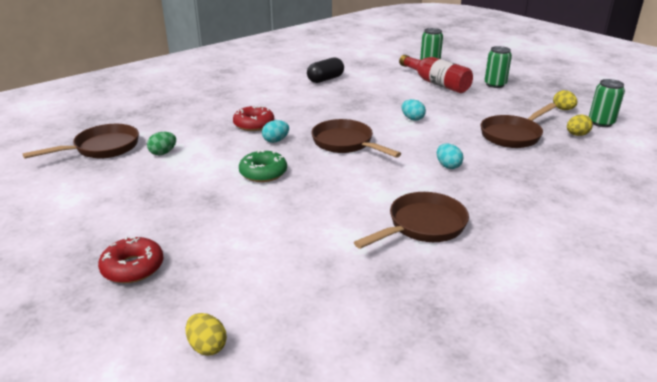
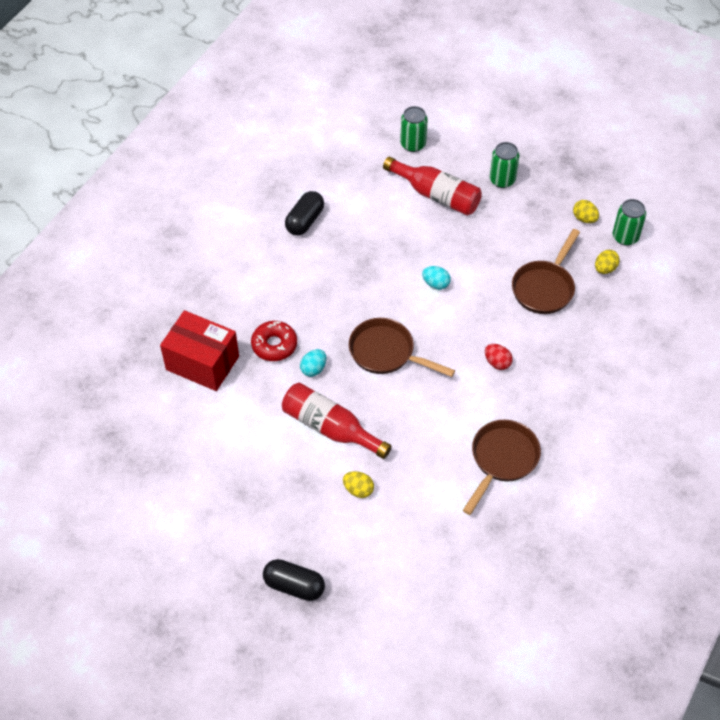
camera: 20 degrees left, 25 degrees up
brown pan [22,124,139,159] -> none
red donut [98,236,164,283] -> black capsule [263,559,325,601]
green egg [147,132,176,155] -> none
yellow egg [186,313,227,356] -> yellow egg moved to [343,471,374,498]
green donut [239,150,287,182] -> red bottle [282,383,392,459]
turquoise egg [437,143,463,169] -> red egg [485,344,513,370]
none -> red box [160,310,239,391]

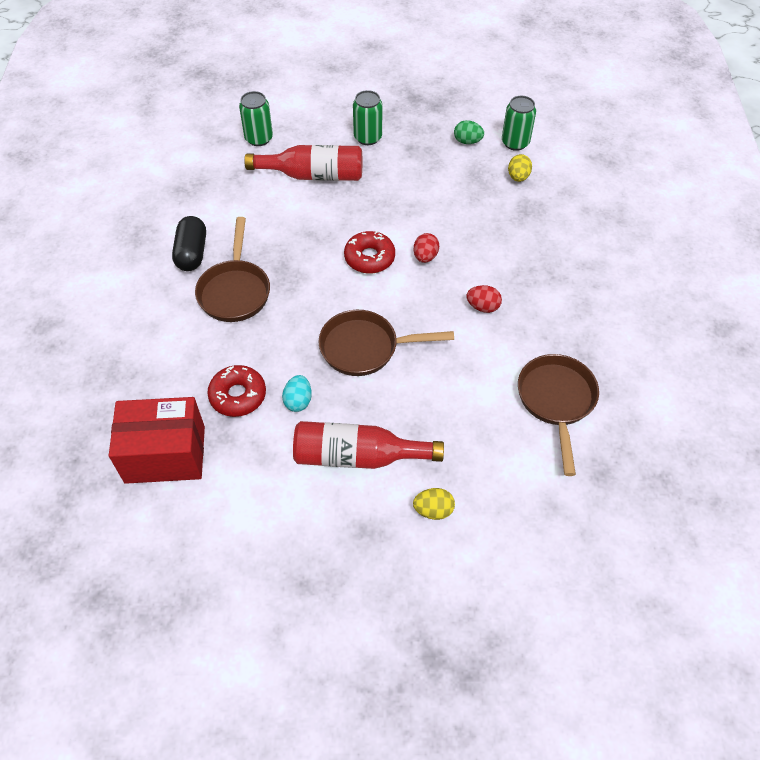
camera: 30 degrees left, 0 degrees up
black capsule [263,559,325,601] -> none
turquoise egg [422,266,451,290] -> red donut [344,231,395,274]
brown pan [512,229,580,314] -> brown pan moved to [195,217,270,322]
yellow egg [573,200,599,223] -> green egg [454,120,484,144]
none -> red egg [414,233,439,263]

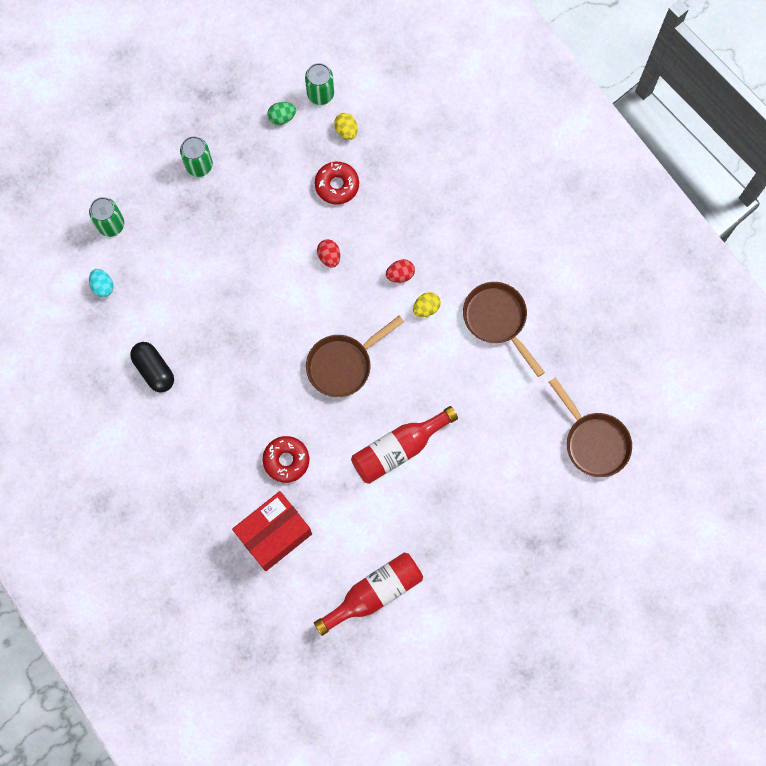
camera: 35 degrees left, 20 degrees up
brown pan [195,217,270,322] -> brown pan moved to [549,378,632,477]
red bottle [244,145,362,181] -> red bottle moved to [314,553,423,636]
turquoise egg [282,375,312,412] -> turquoise egg moved to [89,269,114,297]
red donut [344,231,395,274] -> red donut moved to [314,162,359,205]
yellow egg [413,488,455,520] -> yellow egg moved to [413,292,441,317]

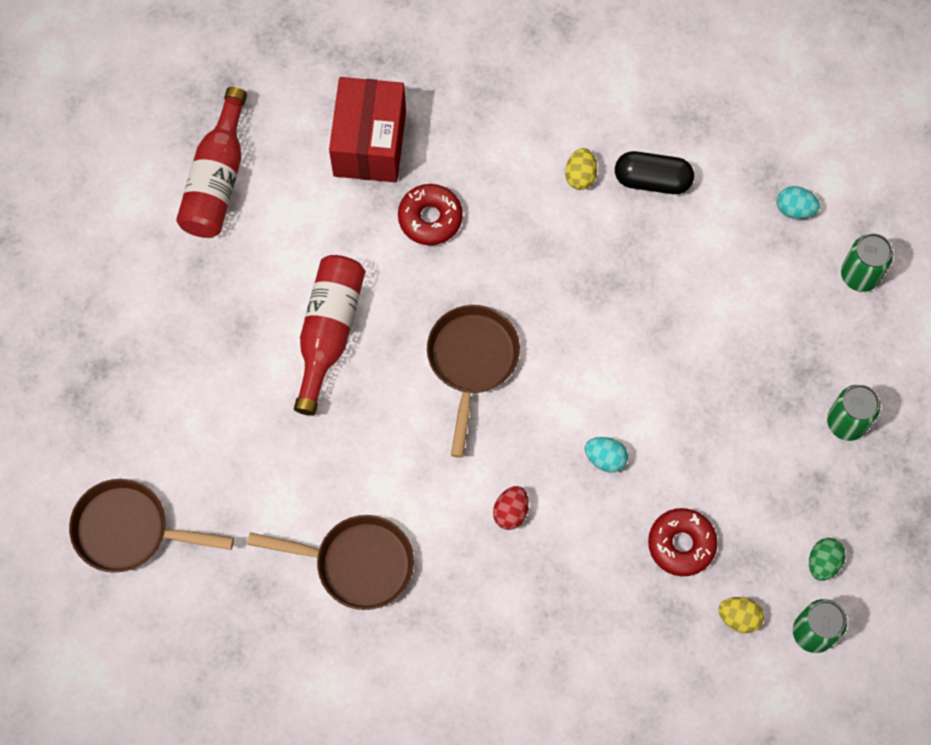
camera: 135 degrees right, 5 degrees down
red egg [317,239,340,267] -> turquoise egg [585,437,628,473]
yellow egg [413,292,441,317] -> yellow egg moved to [565,148,597,190]

